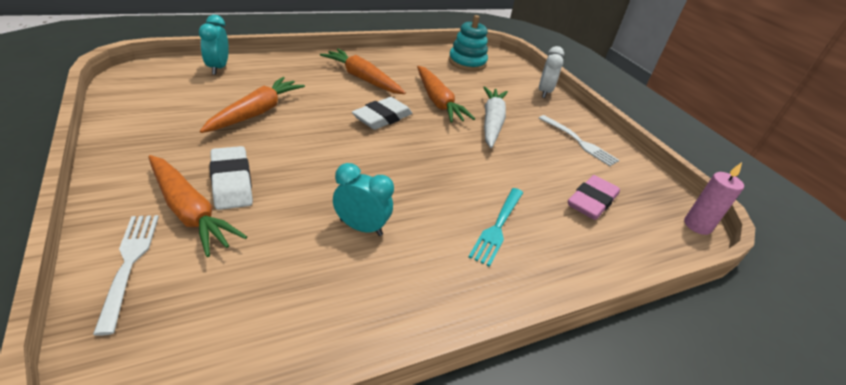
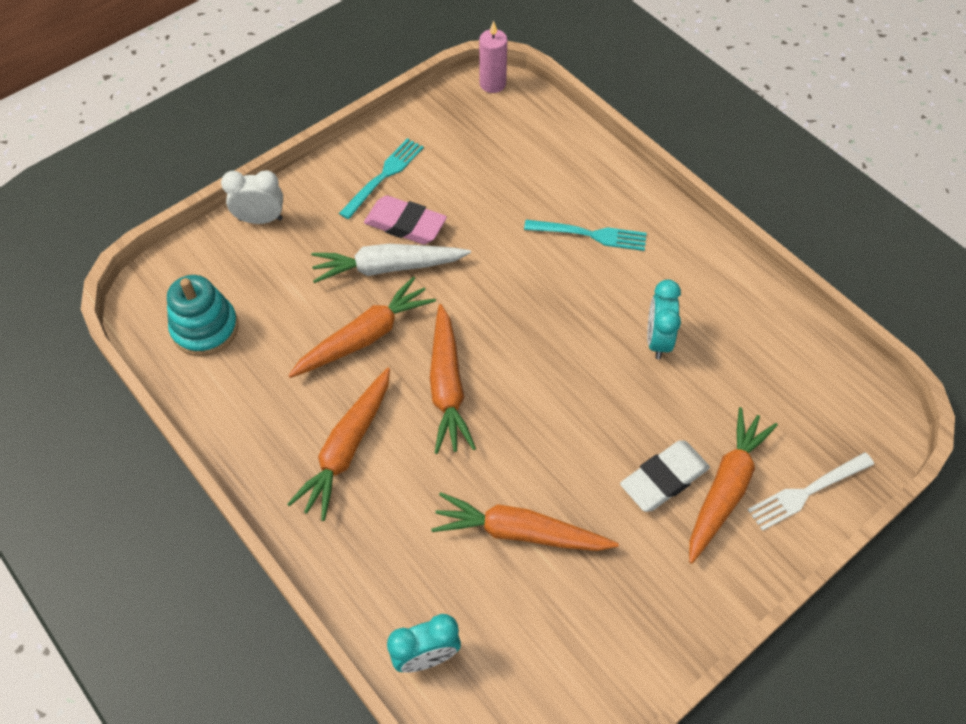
camera: 100 degrees left, 20 degrees up
white eraser [352,97,412,130] -> orange carrot [430,304,476,454]
white fork [539,115,620,166] -> turquoise fork [339,138,424,219]
pink eraser [568,175,620,220] -> pink eraser moved to [364,195,447,244]

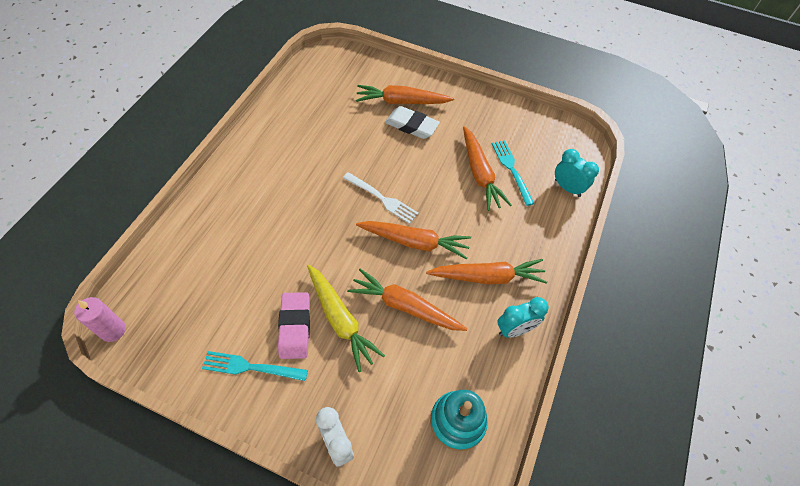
camera: 120 degrees left, 0 degrees up
white carrot [311,244,471,283] -> yellow carrot [307,265,385,372]
orange carrot [430,304,476,454] -> orange carrot turned 45 degrees clockwise [356,221,471,260]
turquoise fork [524,220,647,251] -> turquoise fork moved to [492,140,535,206]
turquoise clock [647,279,681,359] -> turquoise clock moved to [498,297,549,338]
white fork [748,452,874,531] -> white fork moved to [343,172,419,224]

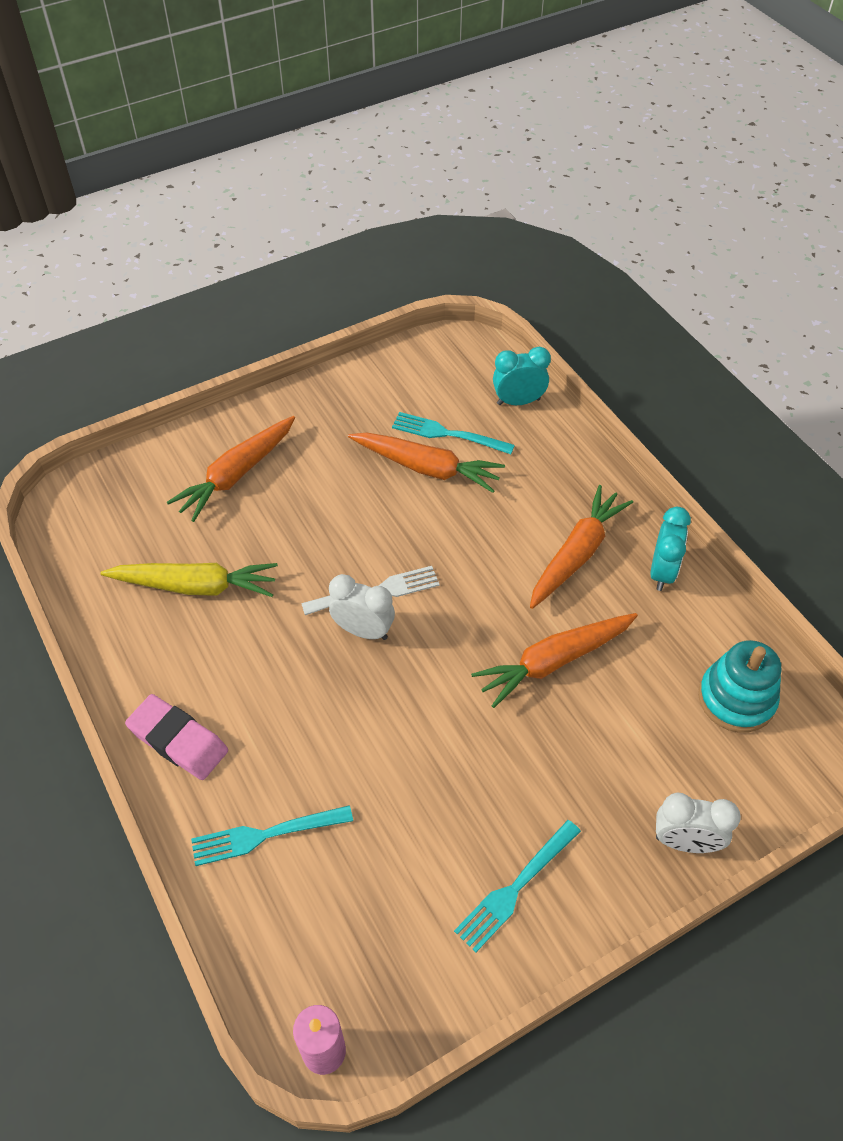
camera: 50 degrees left, 5 degrees down
pink eraser [278,292,310,359] -> pink eraser moved to [125,694,228,780]
yellow carrot [307,265,385,372] -> yellow carrot moved to [100,563,278,597]
orange carrot [356,221,471,260] -> none
white eraser [385,106,440,139] -> none
none -> turquoise fork [191,805,353,866]
none -> white clock [329,574,395,640]

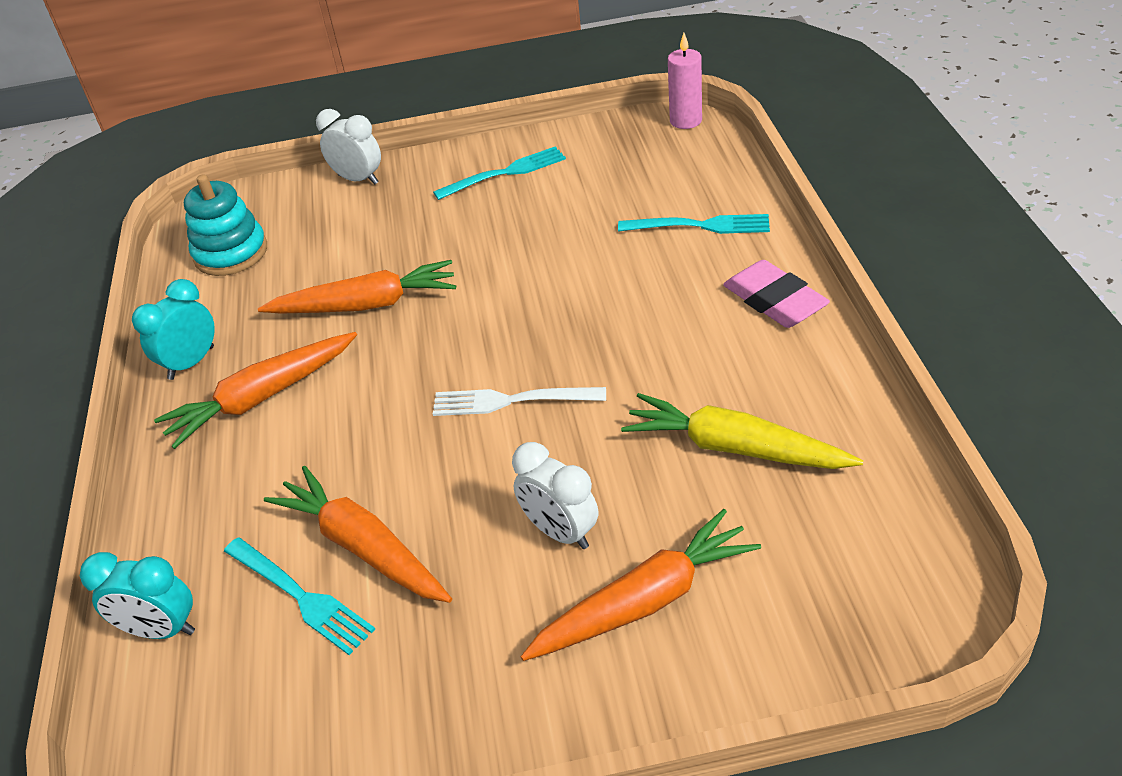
camera: 155 degrees left, 10 degrees down
white clock [329,574,395,640] -> white clock moved to [512,442,598,549]

